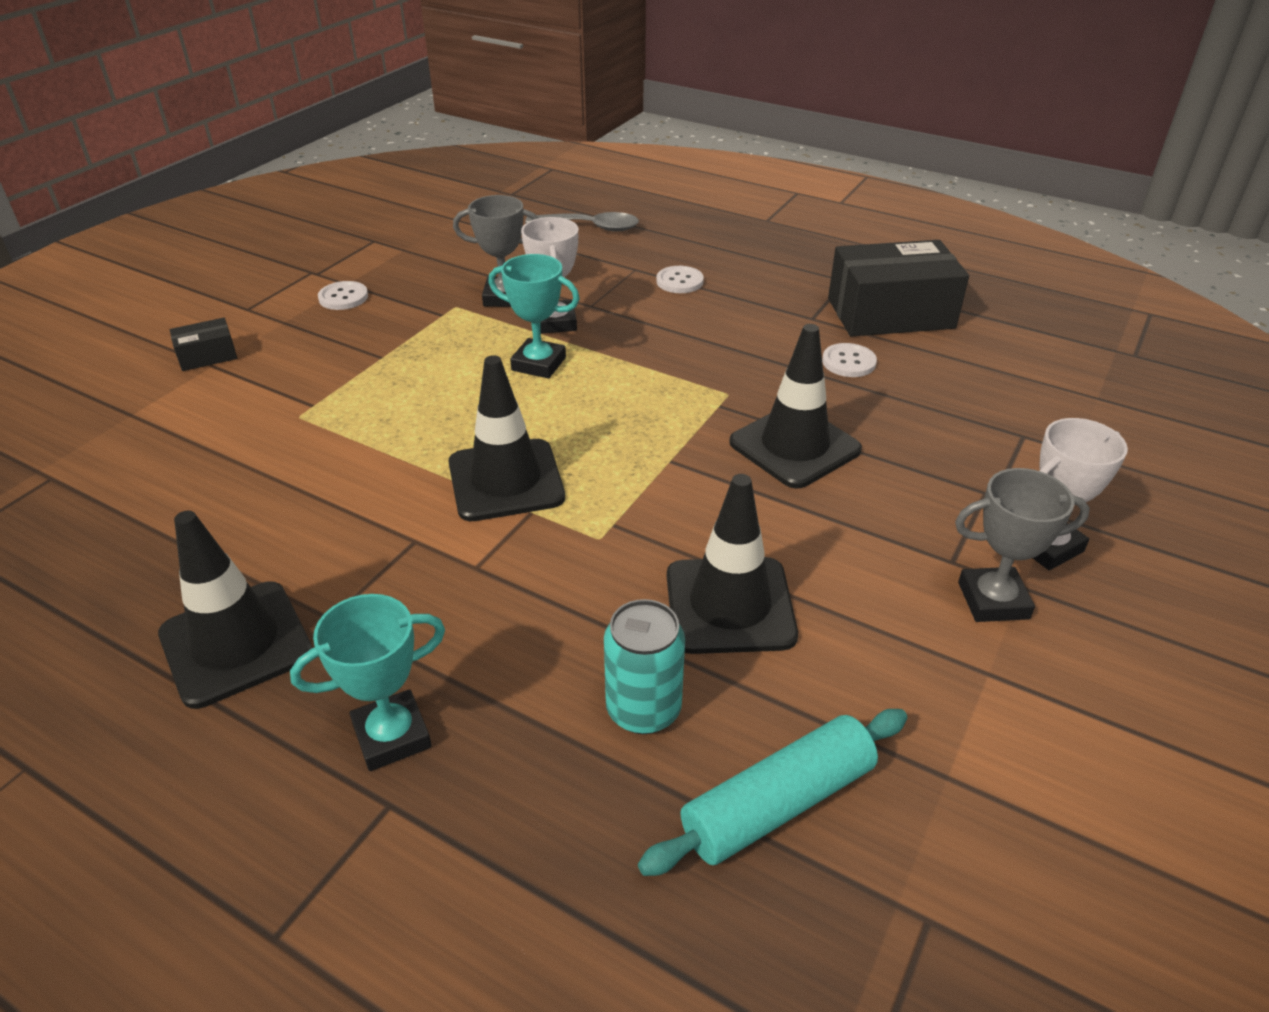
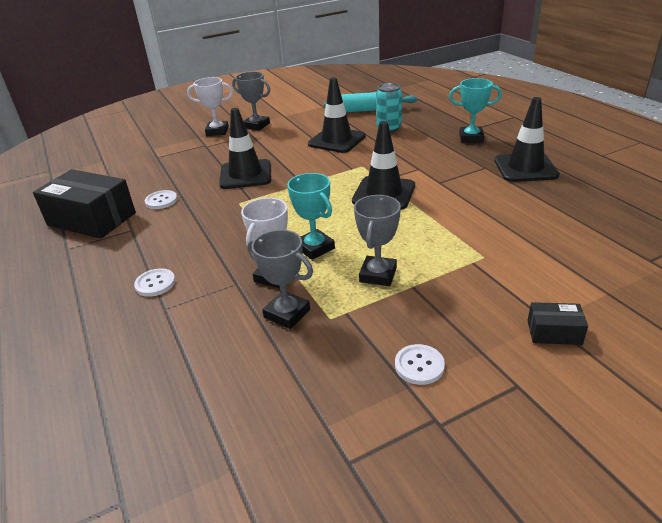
camera: 145 degrees left, 5 degrees down
grey spoon [525,212,639,232] -> none
none -> grey trophy [354,195,401,286]

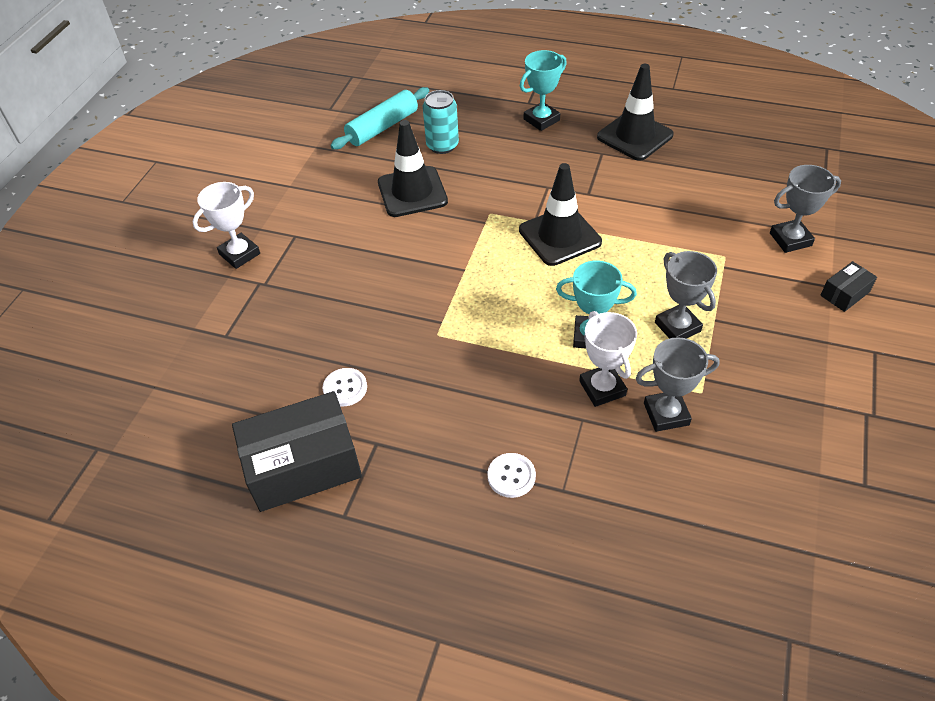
camera: 45 degrees left, 15 degrees up
black traffic cone [219,108,271,189] -> none
grey trophy [232,72,270,130] -> grey trophy moved to [770,165,841,253]
white button [395,344,445,385] -> none

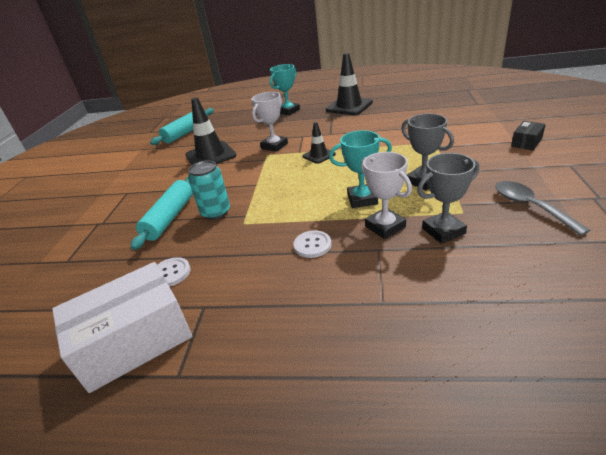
camera: 10 degrees left, 15 degrees down
white trophy [192,182,260,269] -> white trophy moved to [251,92,288,152]
black box [232,391,362,512] -> white box [52,262,192,393]
turquoise can [423,90,459,154] -> turquoise can moved to [188,161,230,220]
white button [487,453,536,498] -> white button moved to [294,231,332,258]
black traffic cone [519,163,602,266] -> black traffic cone [302,122,336,164], size x0.56
grey trophy [770,165,841,253] -> none
none -> turquoise rolling pin [131,177,193,250]
none -> grey spoon [495,181,590,236]

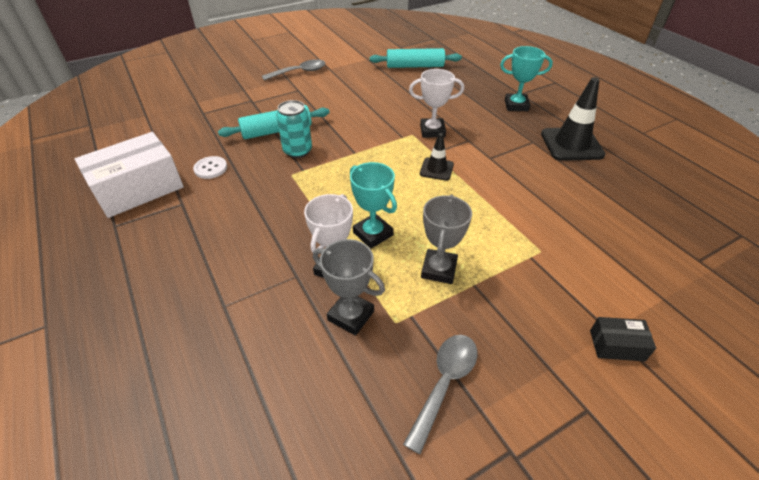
camera: 50 degrees right, 10 degrees up
white box [52,262,192,393] -> white box turned 60 degrees counterclockwise [75,132,184,218]
black traffic cone [185,98,236,165] -> none
white button [294,231,332,258] -> none
none -> grey spoon [262,59,326,80]

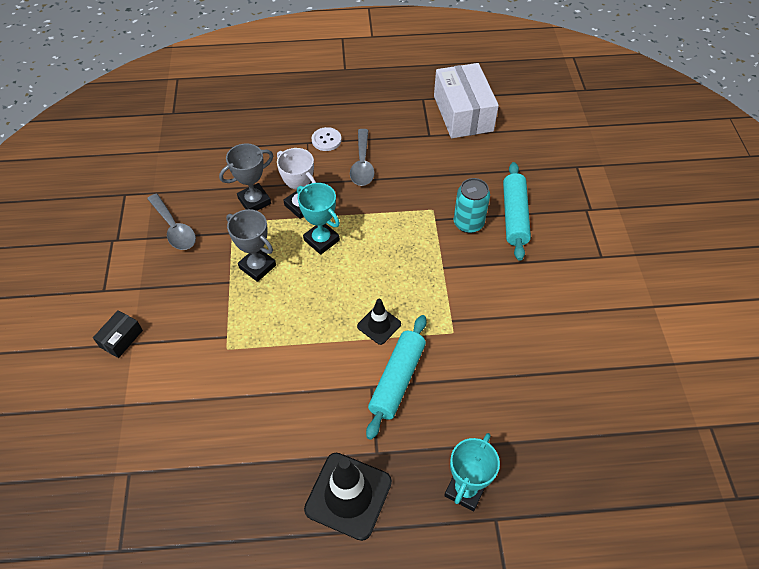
camera: 115 degrees right, 10 degrees up
white button [193,156,227,179] -> white button moved to [312,127,342,151]
grey spoon [262,59,326,80] -> grey spoon moved to [350,129,375,186]
turquoise trophy [350,162,397,249] -> turquoise trophy turned 60 degrees clockwise [297,183,340,255]
turquoise rolling pin [370,48,462,68] -> turquoise rolling pin moved to [366,315,427,440]
white trophy [409,69,464,138] -> none

